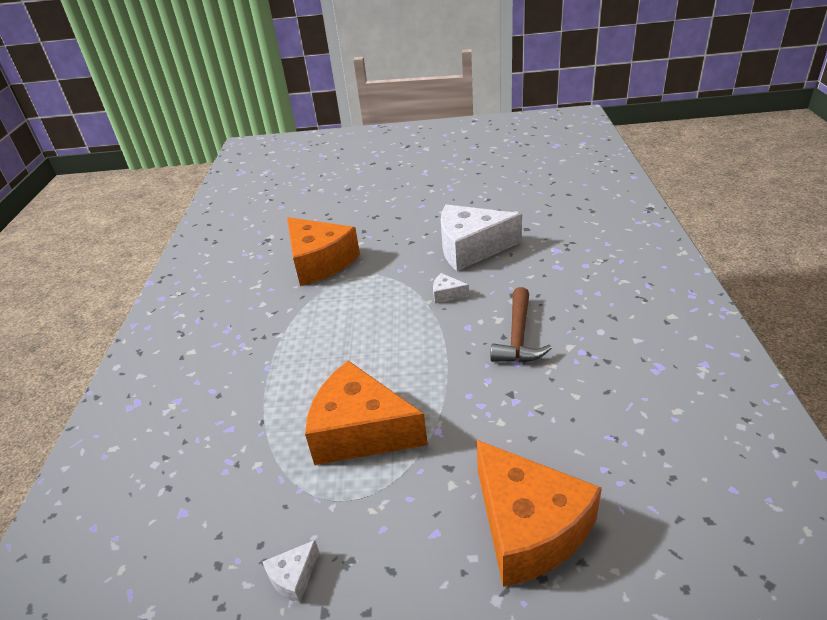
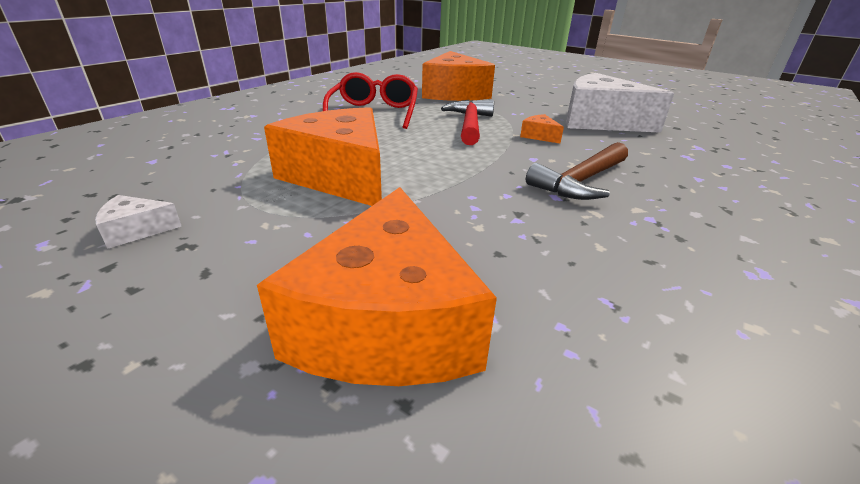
camera: 30 degrees right, 5 degrees down
white cheese [433,273,469,303] -> orange cheese [520,114,564,143]
none -> red glasses [323,72,418,129]
none -> red hammer [441,100,494,145]

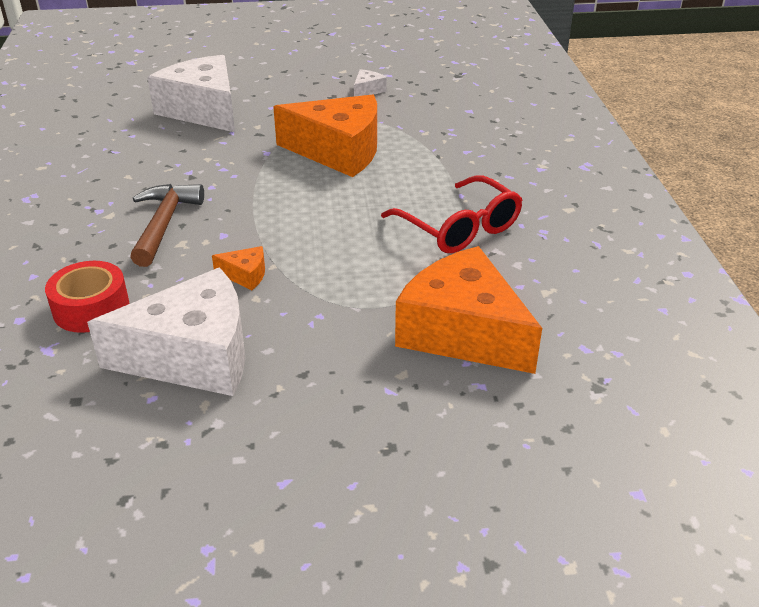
camera: 140 degrees right, 5 degrees up
orange cheese [257,187,497,386] -> white cheese [147,55,235,132]
red hammer [441,100,494,145] -> none
none -> red tape [45,261,129,333]

